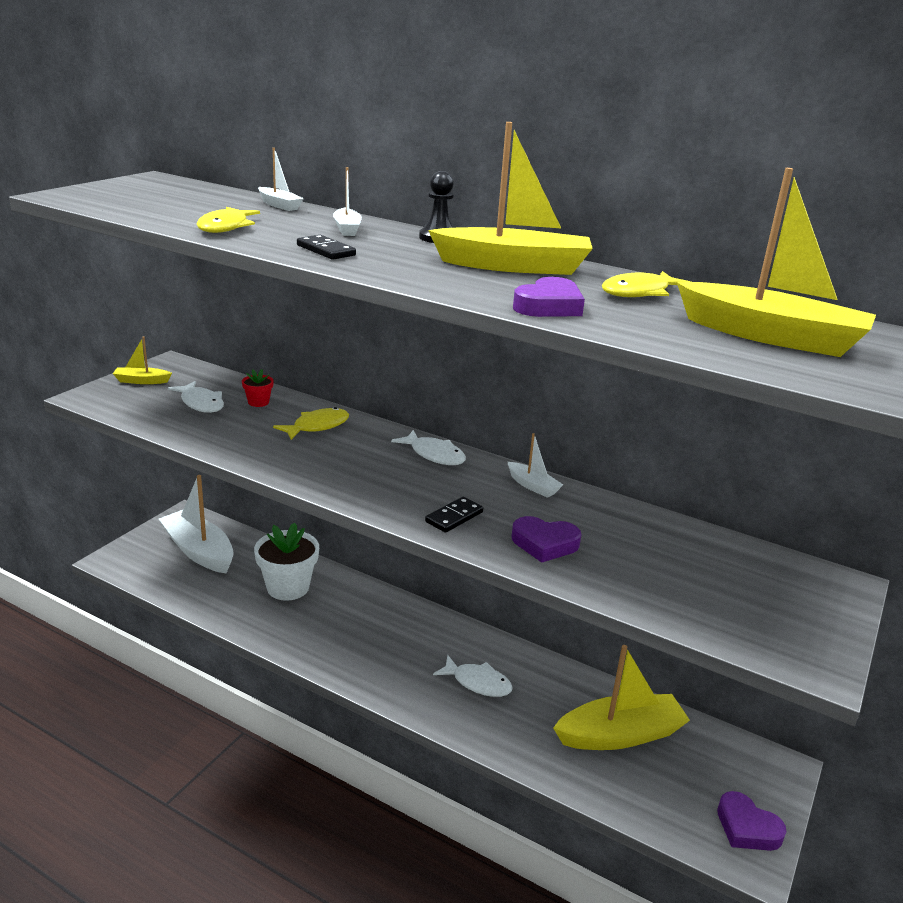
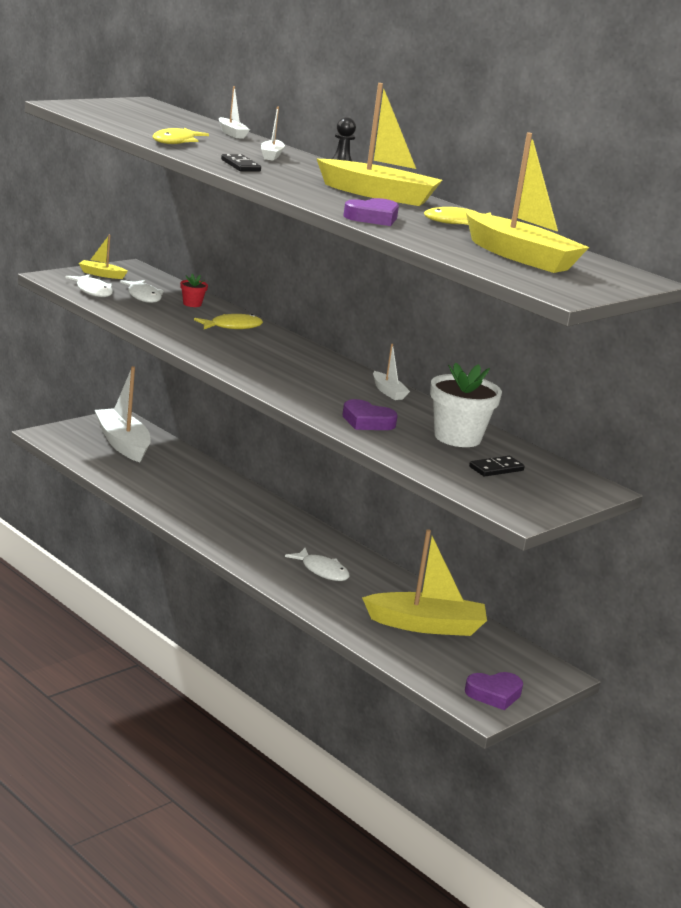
camera: 15 degrees right, 5 degrees down
white flower pot [254,522,319,601] -> white flower pot moved to [430,363,502,447]
white fish [391,430,466,465] -> white fish moved to [66,274,113,297]
black domino [425,497,483,533] -> black domino moved to [469,456,525,477]
purple heart [717,791,787,851] -> purple heart turned 75 degrees counterclockwise [465,672,523,710]

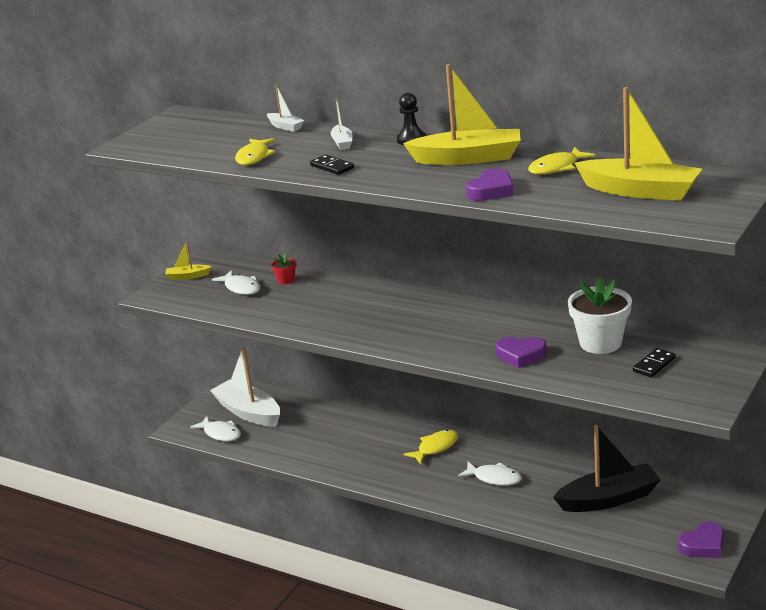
camera: 10 degrees left, 5 degrees up
white fish [66,274,113,297] -> white fish moved to [190,416,241,441]
yellow fish [194,314,263,329] -> yellow fish moved to [404,430,458,464]
yellow boat [362,529,487,636] -> black boat [553,425,661,512]
white boat [373,344,410,400] -> none

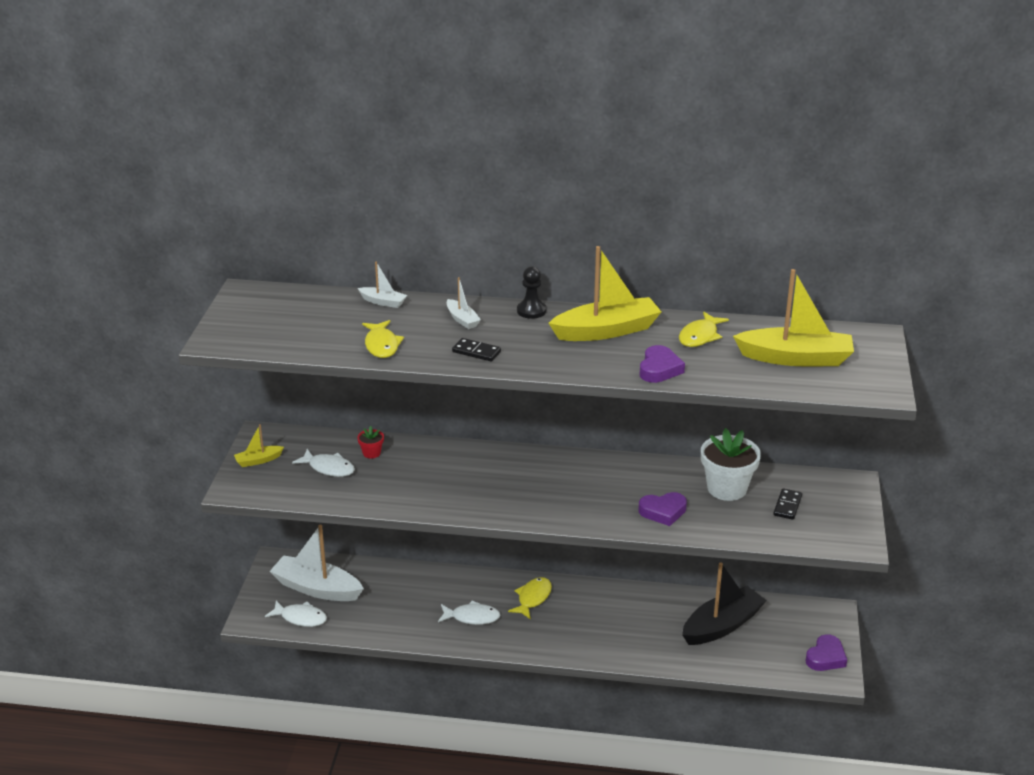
camera: 25 degrees left, 5 degrees up
white fish [458,462,522,486] -> white fish moved to [438,601,500,625]

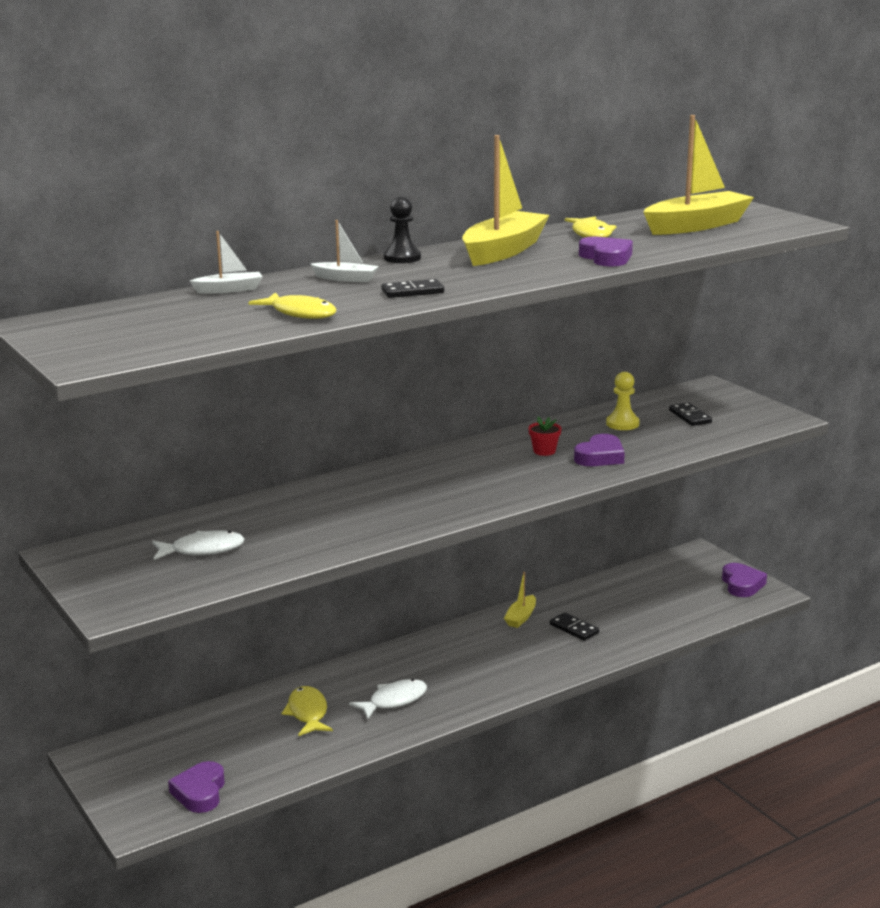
camera: 40 degrees left, 10 degrees down
yellow boat [234,424,284,467] -> yellow boat moved to [504,572,536,628]
white fish [265,600,327,627] -> purple heart [168,761,225,813]
white boat [270,525,364,601] -> none
red flower pot [357,426,384,459] -> red flower pot moved to [528,416,562,456]
yellow fish [508,577,552,620] -> yellow fish moved to [282,686,333,736]
black boat [682,562,767,645] -> none
white flower pot [701,428,761,501] -> yellow pawn [606,372,640,430]
none -> black domino [550,612,599,641]

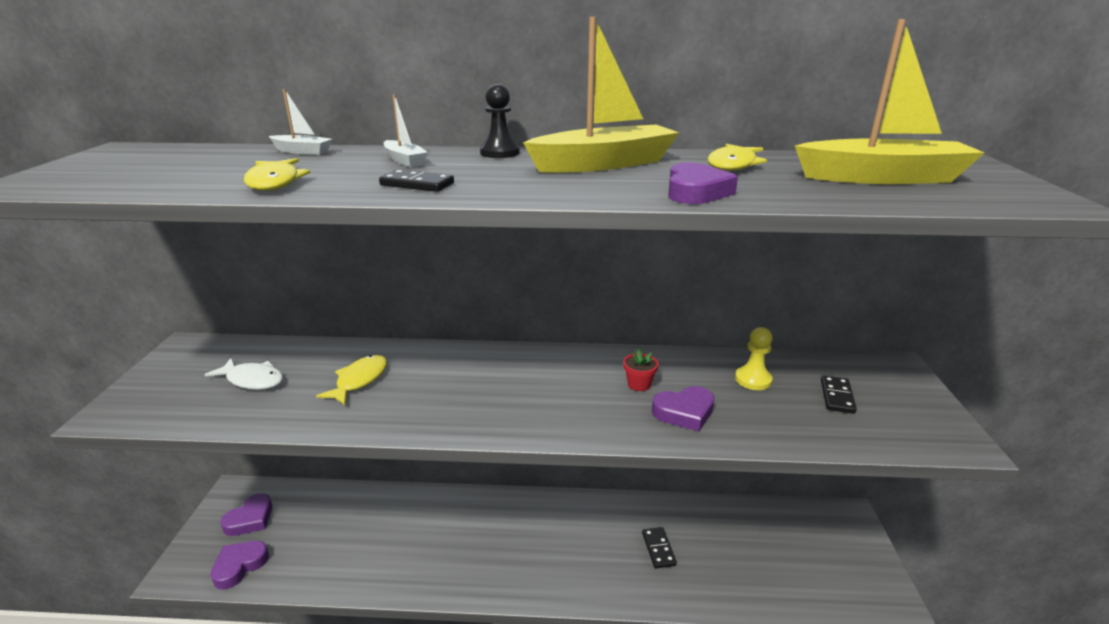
camera: 35 degrees right, 5 degrees up
yellow fish [282,686,333,736] -> yellow fish moved to [316,355,387,405]
white fish [349,679,427,720] -> none
yellow boat [504,572,536,628] -> none
purple heart [722,563,767,597] -> purple heart moved to [221,493,272,536]

